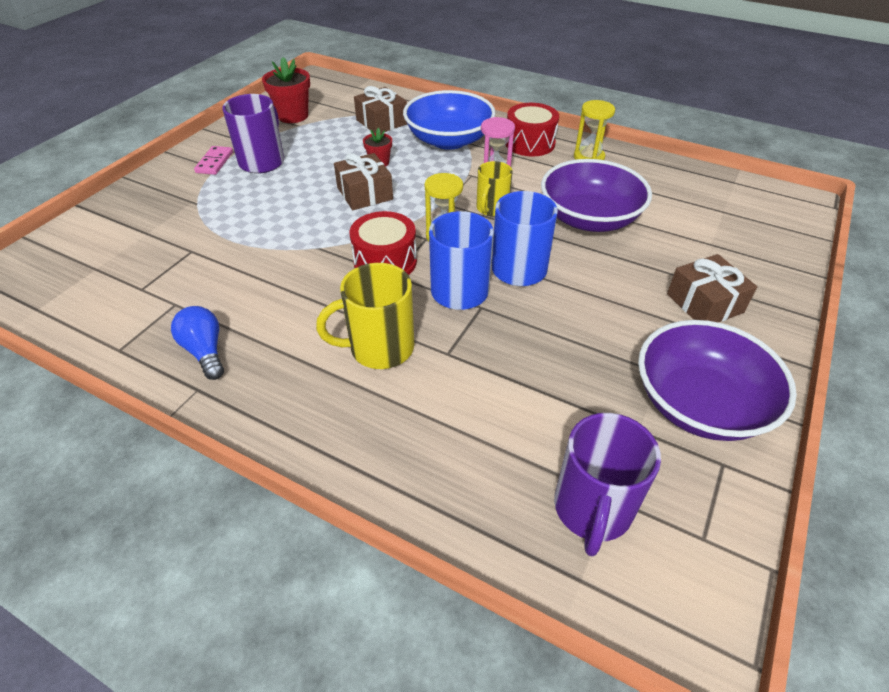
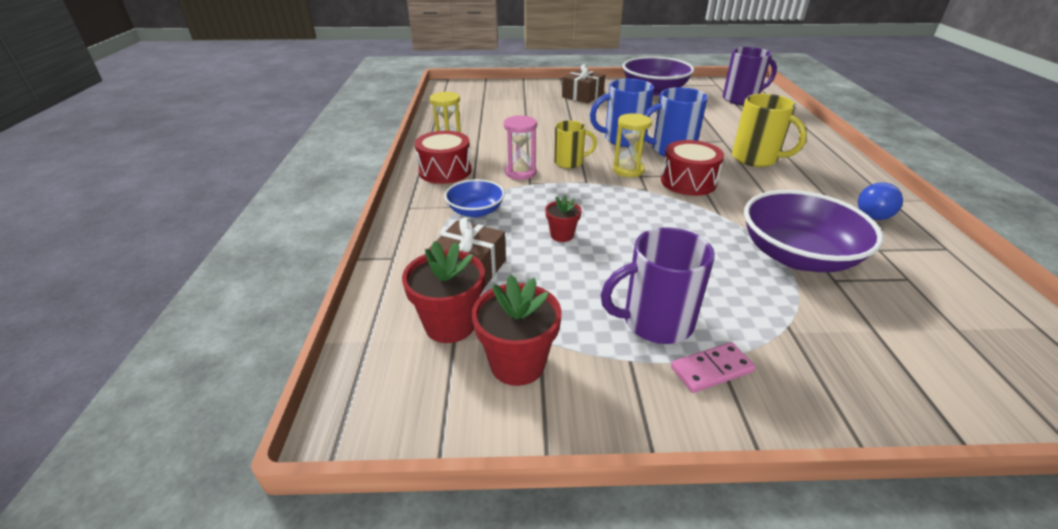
camera: 120 degrees left, 10 degrees down
brown gift [334,153,393,210] -> none
blue bowl [403,90,496,150] -> blue bowl [444,179,505,217], size x0.55
purple bowl [541,159,652,232] -> purple bowl moved to [744,190,883,272]
none -> red flower pot [402,241,485,343]

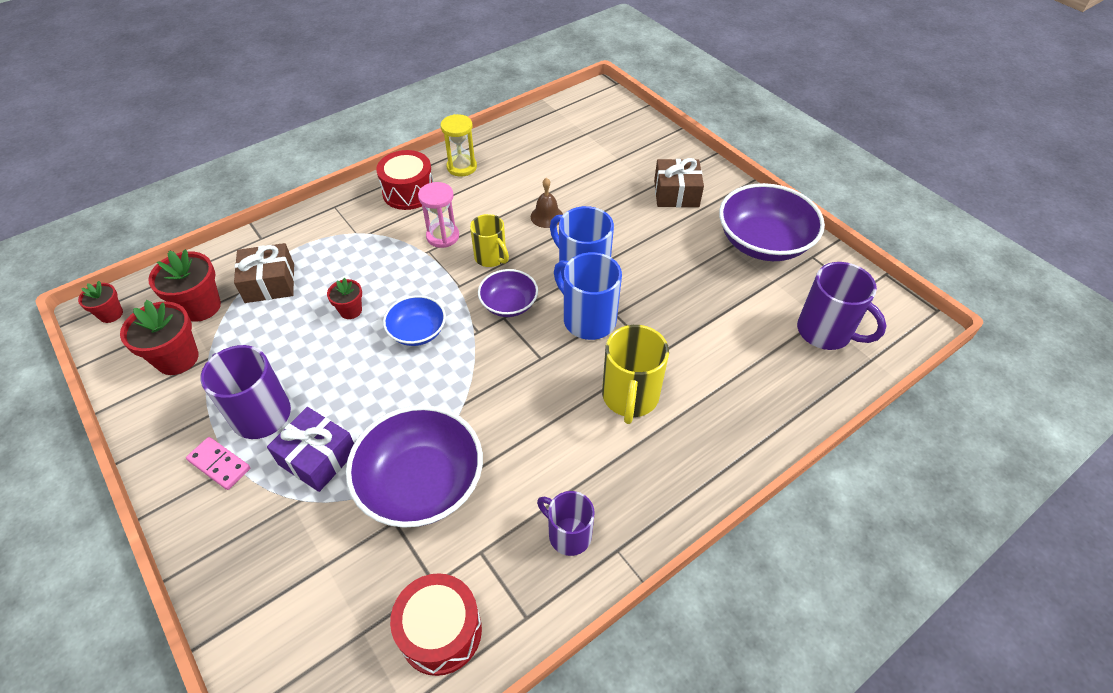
camera: 55 degrees right, 15 degrees up
blue bowl [444,179,505,217] -> blue bowl moved to [383,295,446,346]
yellow hourglass [613,113,652,177] -> purple bowl [478,269,538,317]
red drum [661,140,724,196] -> red drum moved to [390,573,482,676]
blue light bulb [858,182,903,220] -> purple mug [537,491,595,556]
none -> red flower pot [78,281,123,323]
none -> purple gift [267,407,354,492]
none -> brown bell [531,178,563,228]

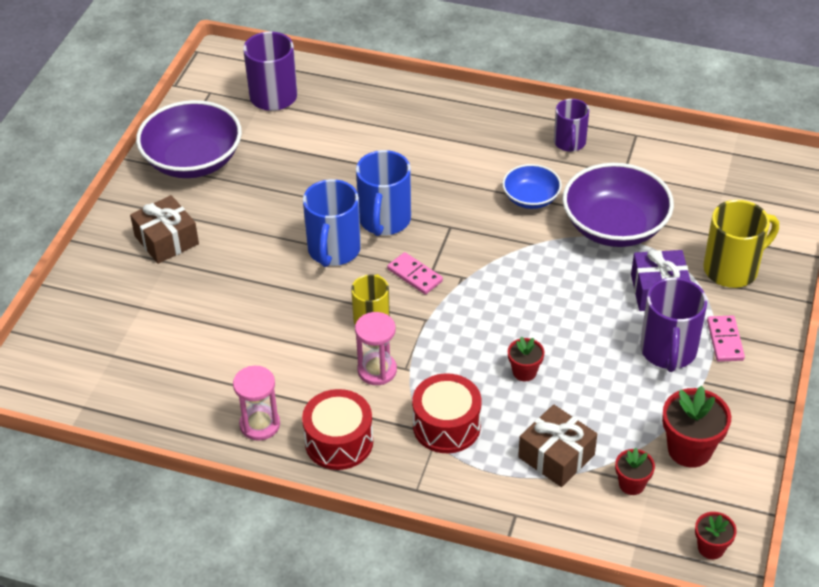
camera: 125 degrees left, 5 degrees down
red flower pot [148,249,221,322] -> red flower pot [615,448,655,495], size x0.58
blue bowl [383,295,446,346] -> blue bowl moved to [502,164,562,209]
red drum [390,573,482,676] -> red drum moved to [412,373,482,453]
yellow hourglass [441,114,477,177] -> pink hourglass [233,366,280,441]
purple bowl [478,269,538,317] -> pink domino [387,252,443,295]
brown bell [531,178,563,228] -> none
yellow mug [602,325,669,424] -> yellow mug moved to [703,200,779,288]

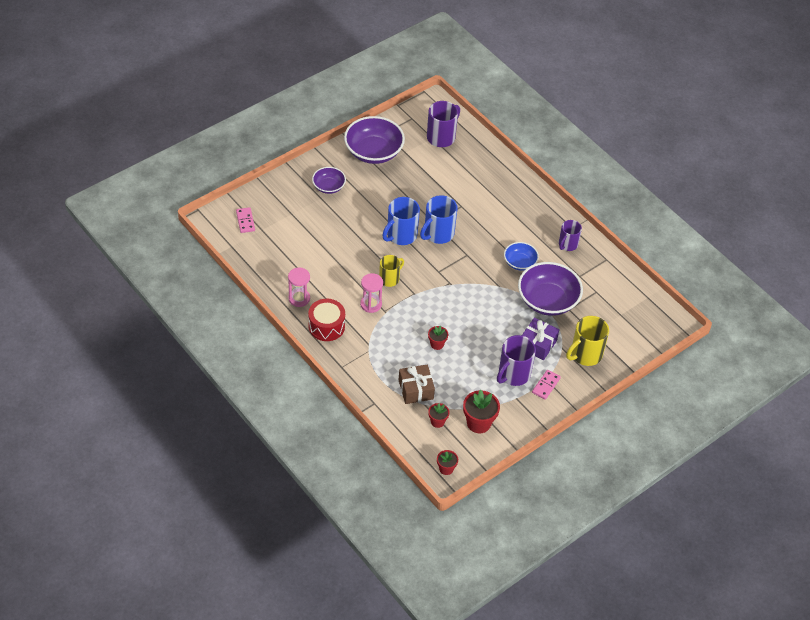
camera: 30 degrees right, 5 degrees up
brown gift [130,195,199,264] -> purple bowl [312,167,346,194]
pink domino [387,252,443,295] -> pink domino moved to [236,207,255,233]
red drum [412,373,482,453] -> none
yellow mug [703,200,779,288] -> yellow mug turned 135 degrees clockwise [566,316,609,366]

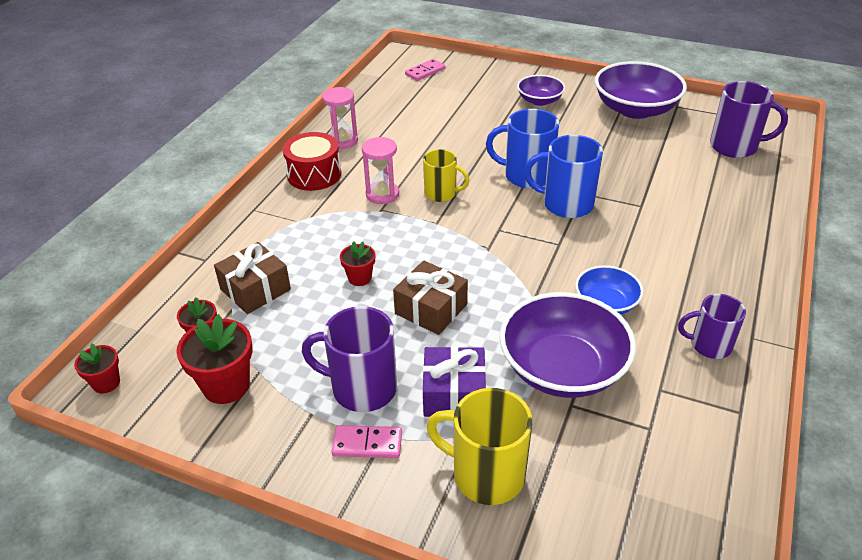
camera: 65 degrees right, 10 degrees down
none -> brown gift [393,260,468,335]

